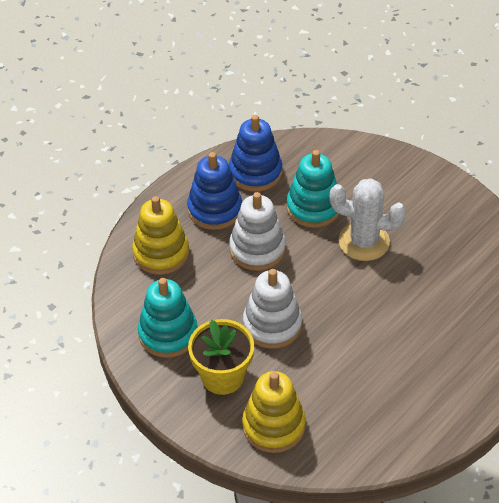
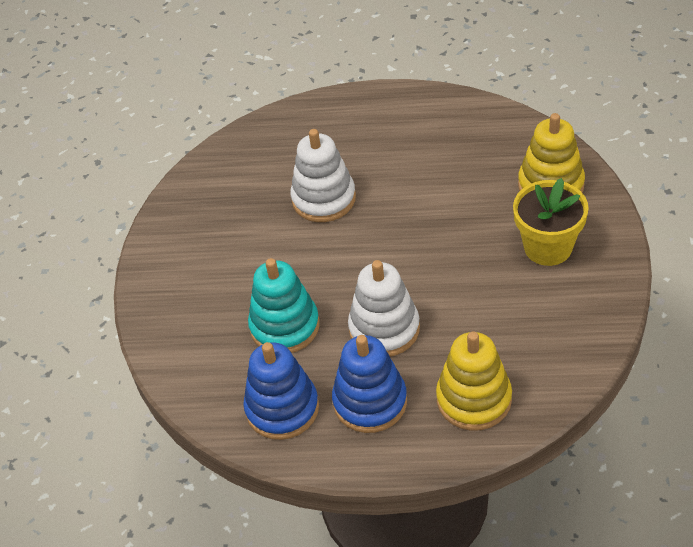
camera: 125 degrees left, 0 degrees up
turquoise stacking toy [138,278,198,358] -> none
white stacking toy [243,269,302,349] -> white stacking toy moved to [291,129,356,222]
white cactus [330,178,406,261] -> none

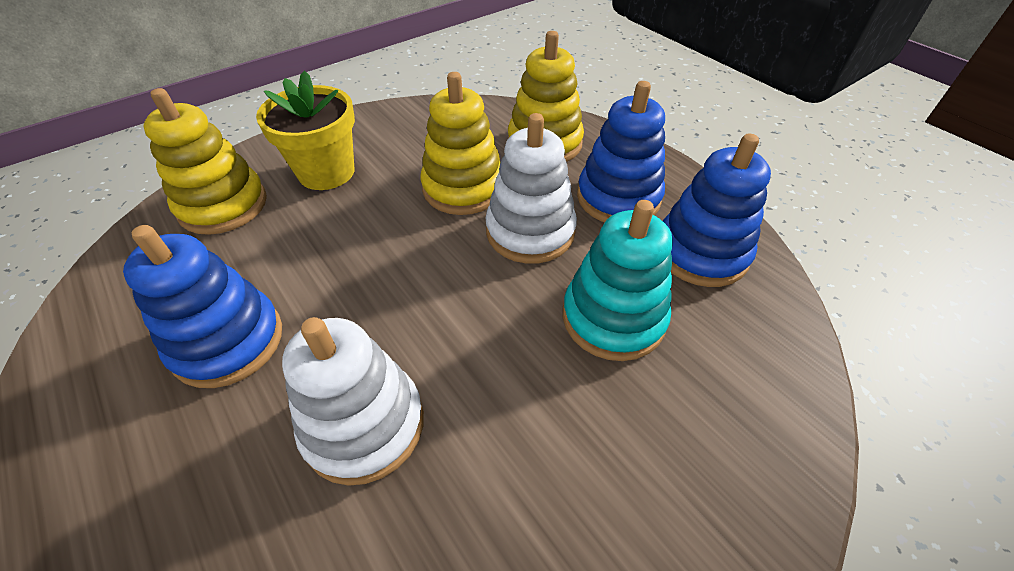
camera: 135 degrees left, 0 degrees up
none -> blue stacking toy [123,225,282,388]
none -> yellow stacking toy [421,72,501,215]

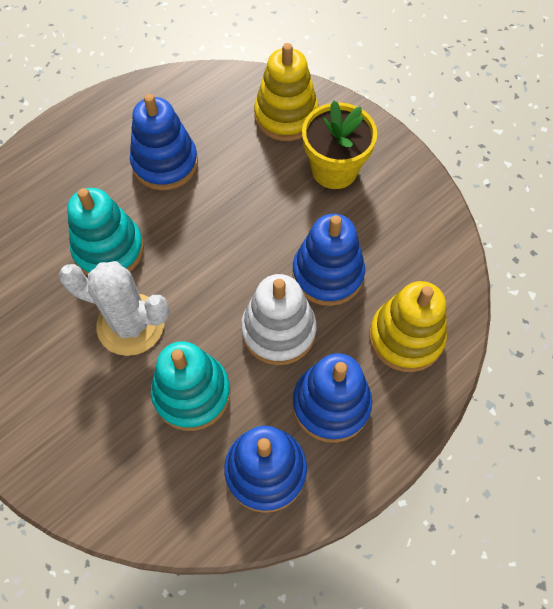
camera: 85 degrees right, 15 degrees up
white stacking toy [282,317,424,486] -> turquoise stacking toy [67,188,144,276]
yellow stacking toy [421,72,501,215] -> blue stacking toy [292,214,365,306]
none -> white cactus [59,261,169,356]

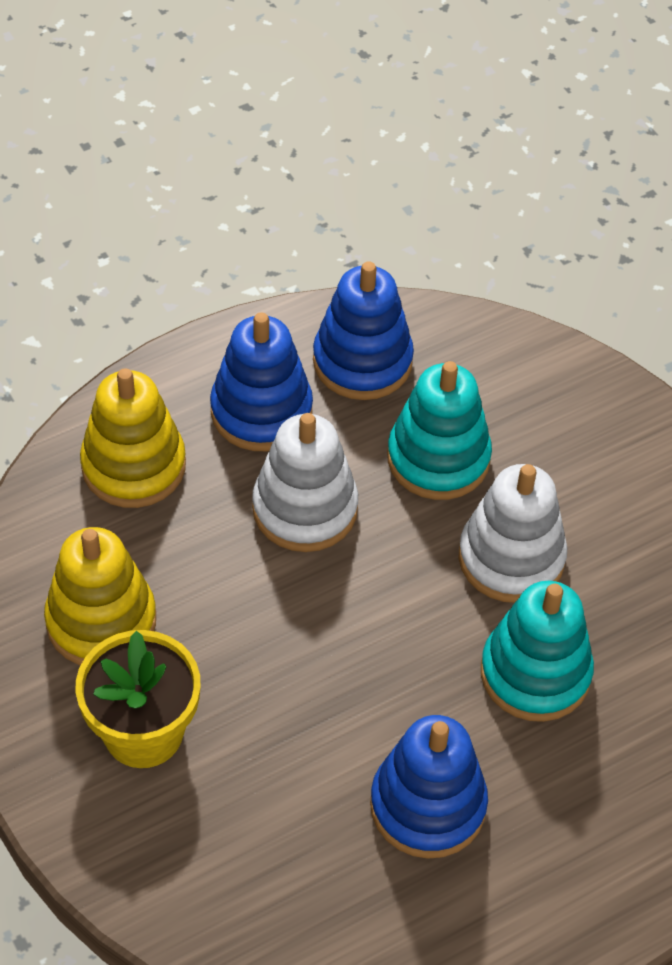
camera: 170 degrees left, 10 degrees down
white cactus [59,261,169,356] -> white stacking toy [459,464,567,603]
yellow stacking toy [254,43,319,141] -> yellow stacking toy moved to [44,527,156,665]
blue stacking toy [292,214,365,306] -> none

